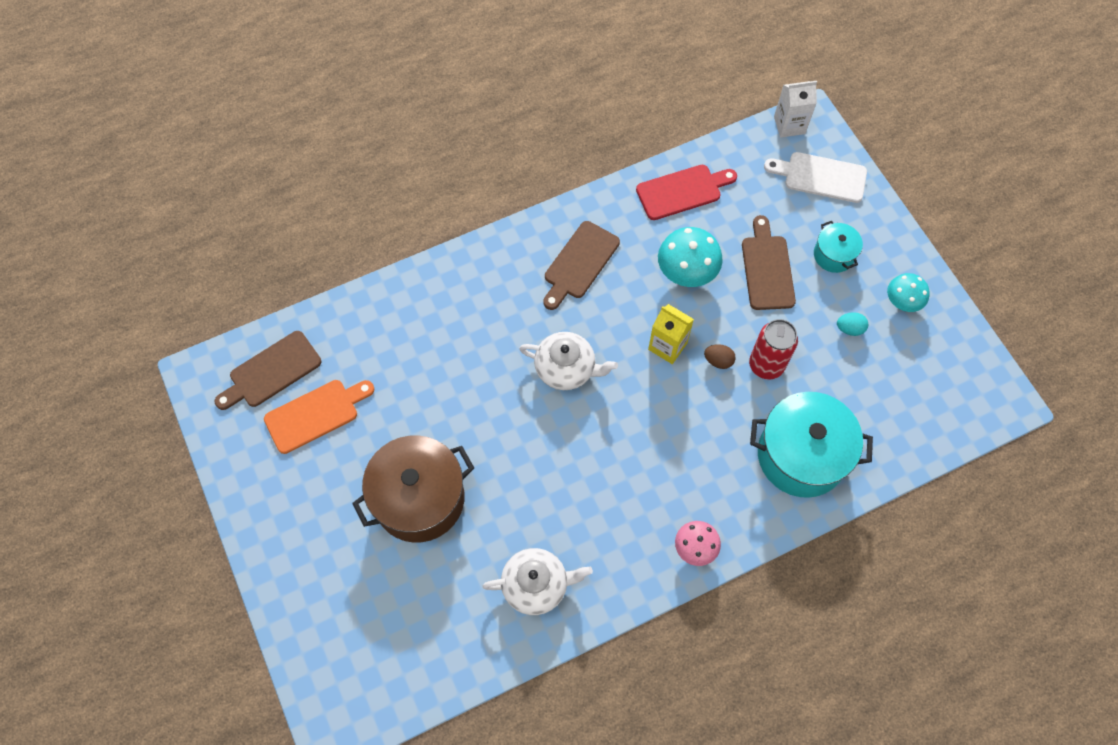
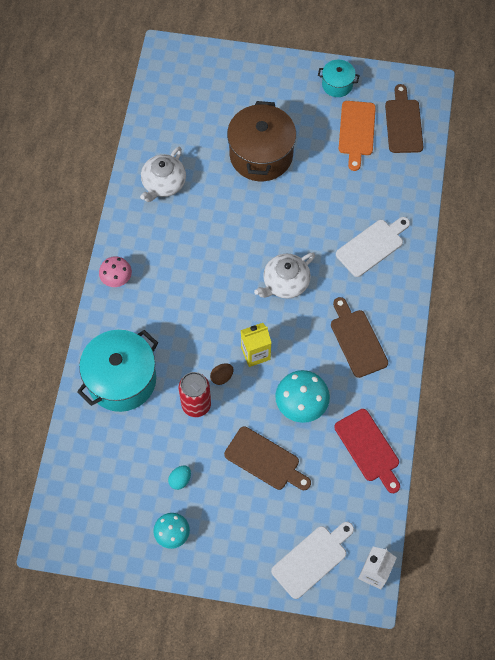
camera: 125 degrees right, 0 degrees up
red cutting board [636,165,737,220] -> red cutting board turned 45 degrees counterclockwise [334,409,400,493]
turquoise pot [814,221,863,273] -> turquoise pot moved to [318,60,360,97]
none -> white cutting board [336,217,410,277]

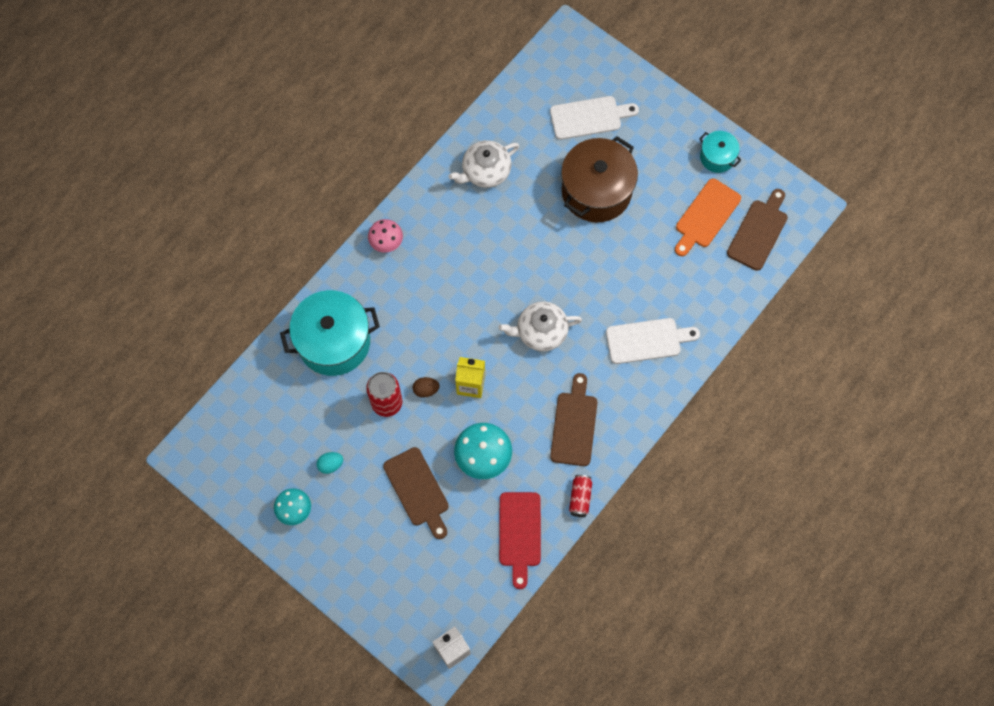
camera: 30 degrees right, 5 degrees up
white cutting board [271,522,354,599] -> white cutting board moved to [550,96,639,140]
none -> red can [569,475,592,517]

